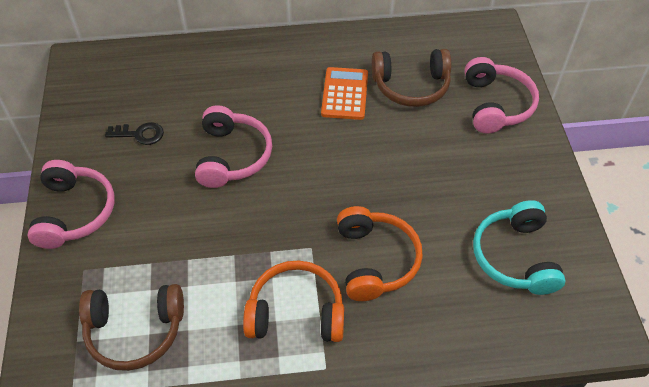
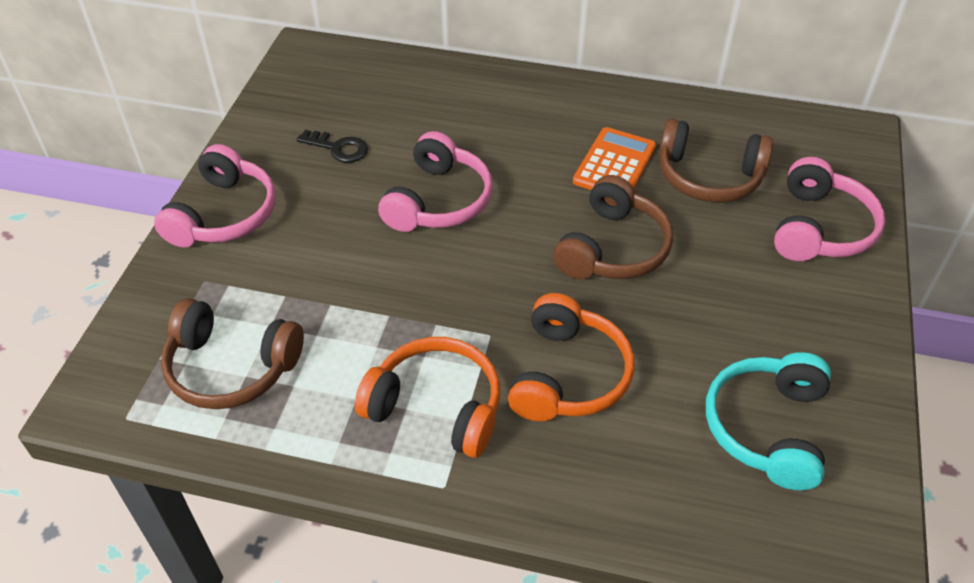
camera: 20 degrees right, 5 degrees down
none -> brown headphones [553,175,673,279]

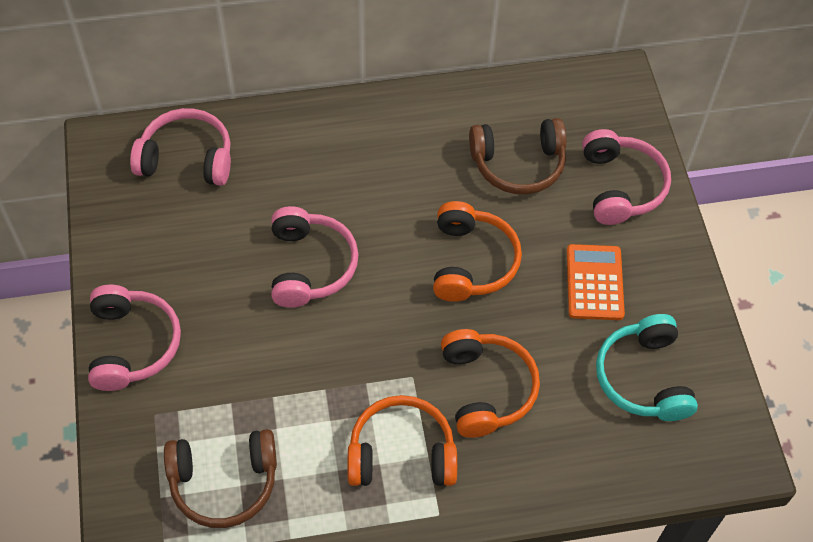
camera: 25 degrees left, 10 degrees up
black key [297,130,368,163] -> none
brown headphones [553,175,673,279] -> orange headphones [433,201,522,302]
orange calculator [573,127,656,190] -> orange calculator moved to [567,244,625,320]
none -> pink headphones [130,108,231,186]

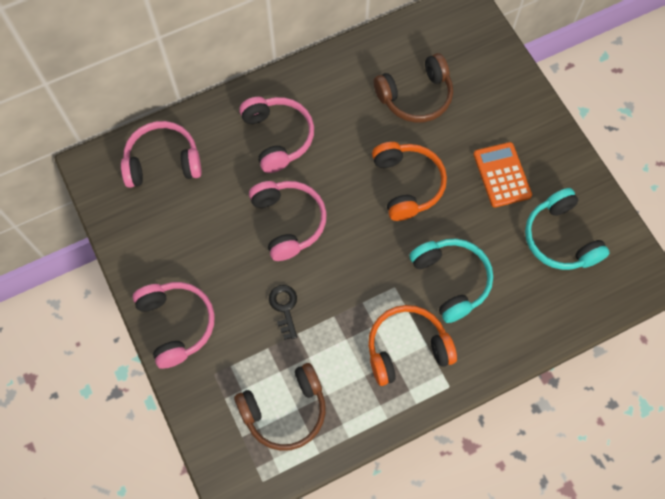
camera: 15 degrees left, 10 degrees up
orange headphones [441,329,540,438] -> turquoise headphones [409,239,493,323]
pink headphones [582,129,671,225] -> pink headphones moved to [239,97,314,173]
none -> black key [269,285,297,340]

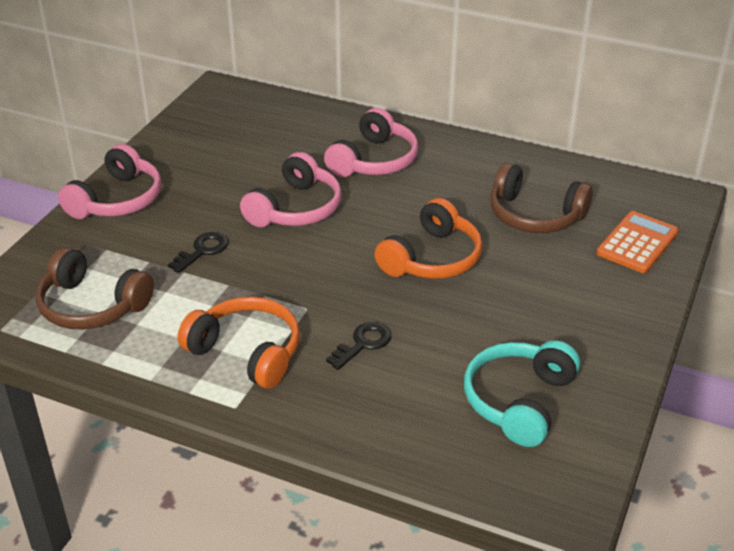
camera: 50 degrees right, 30 degrees down
pink headphones [121,121,202,188] -> none
turquoise headphones [409,239,493,323] -> black key [326,322,391,370]
orange calculator [473,142,532,207] -> orange calculator moved to [596,211,679,273]

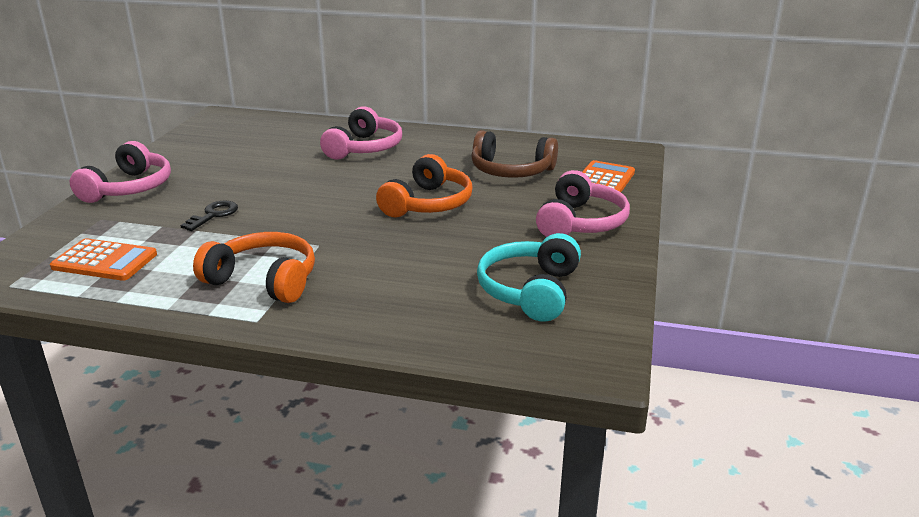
camera: 10 degrees left, 10 degrees down
brown headphones [36,247,154,330] -> orange calculator [50,238,157,281]
pink headphones [240,152,342,227] -> pink headphones moved to [536,170,630,237]
black key [326,322,391,370] -> none

